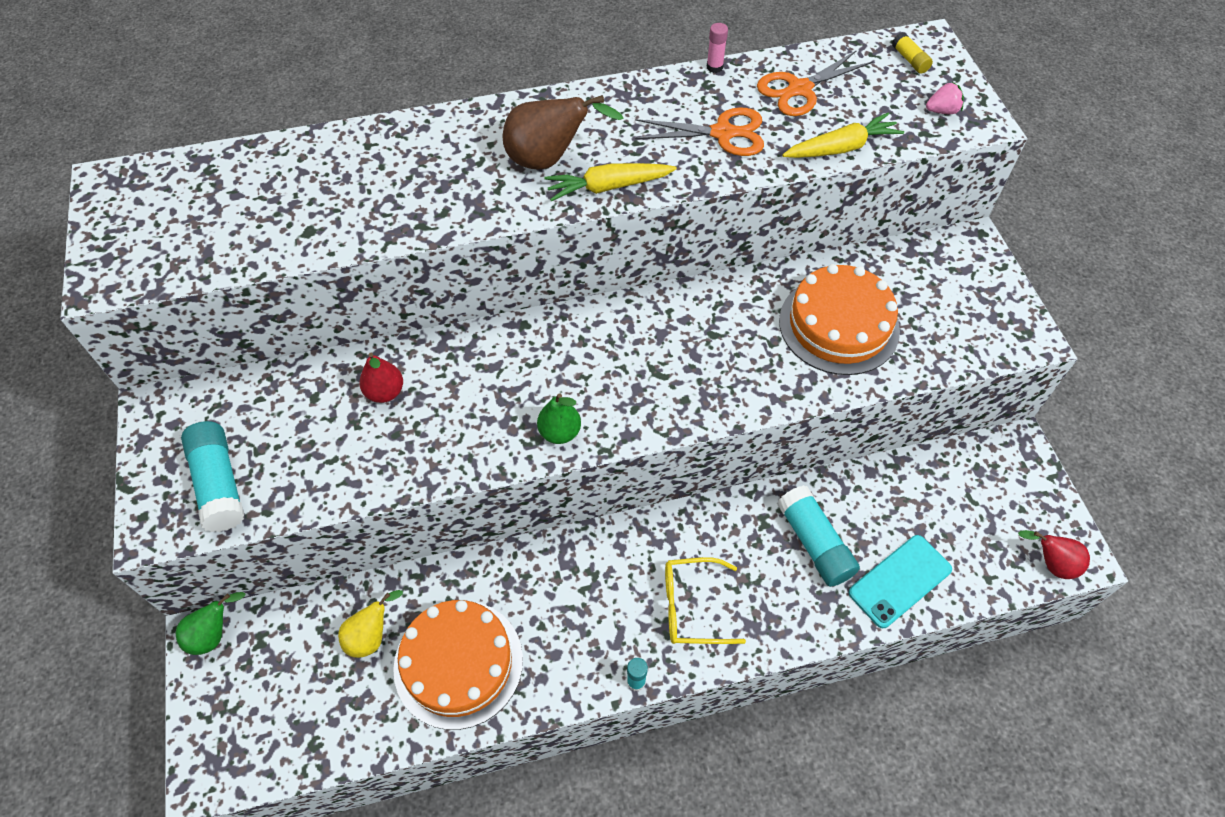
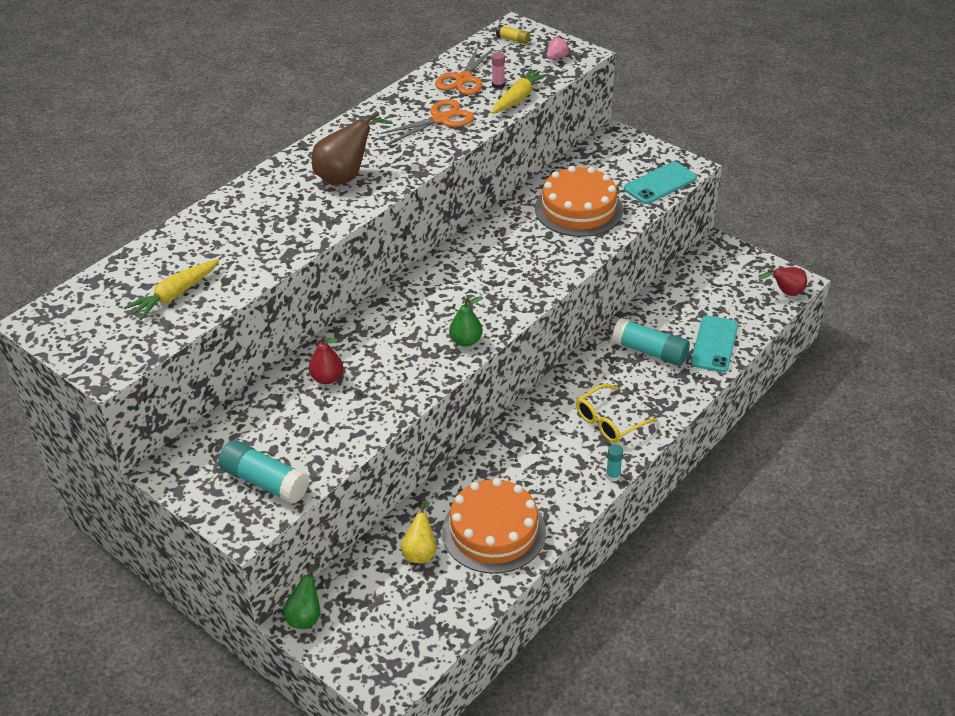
camera: 35 degrees left, 15 degrees down
yellow carrot [544,163,677,201] -> yellow carrot moved to [124,259,220,320]
pink glue stick [707,23,728,73] -> pink glue stick moved to [492,52,505,89]
none -> turquoise phone [624,162,697,204]

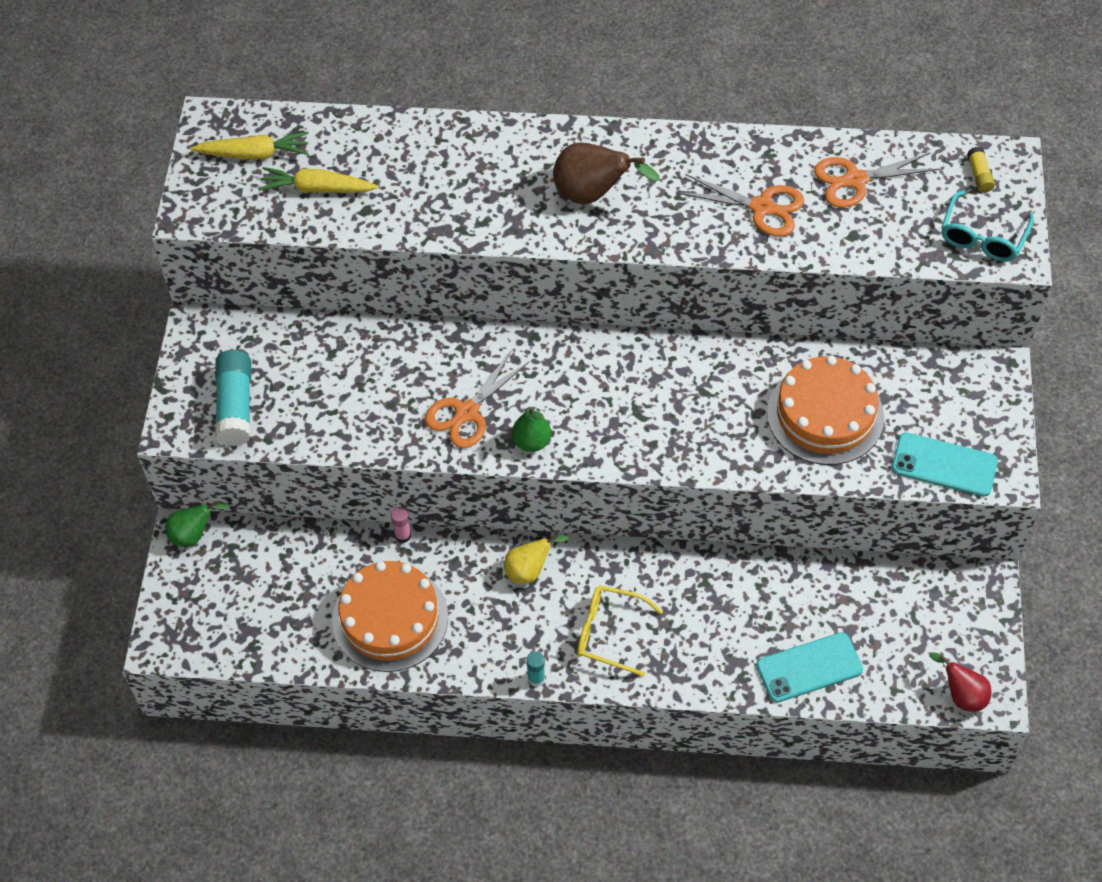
camera: 55 degrees right, 15 degrees up
red pear [309,336,343,384] -> none
yellow pear [401,501,437,563] -> yellow pear moved to [504,534,569,584]
yellow carrot [491,68,550,114] -> yellow carrot moved to [191,132,309,160]
pink glue stick [492,52,505,89] -> pink glue stick moved to [391,507,411,543]
pink strawberry [547,36,570,60] -> turquoise glasses [941,190,1034,261]
turquoise glue stick [612,318,690,366] -> none
none -> orange scissors [425,351,529,448]

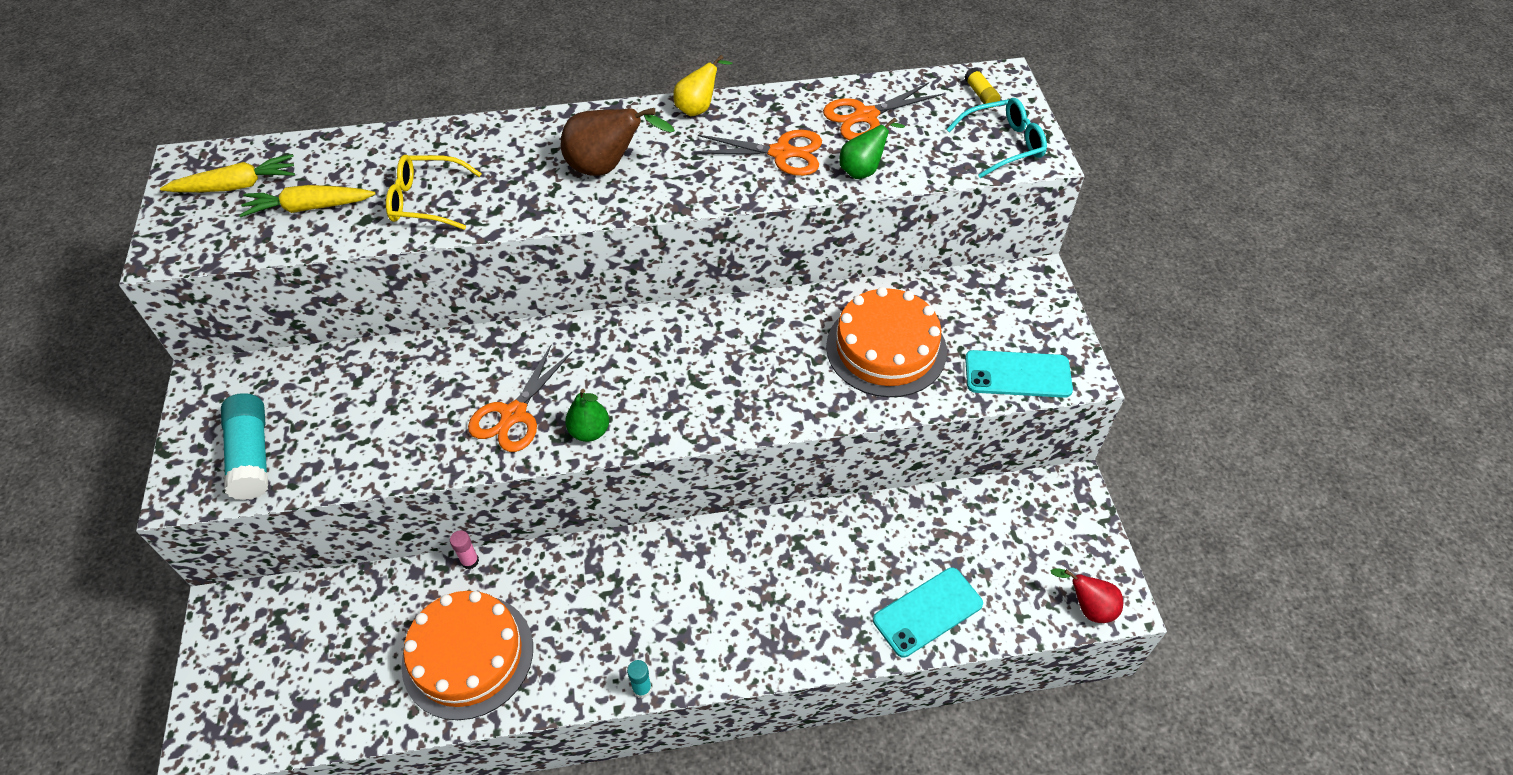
camera: 15 degrees left, 5 degrees down
green pear [165,501,230,547] -> green pear moved to [839,117,905,179]
yellow pear [504,534,569,584] -> yellow pear moved to [673,55,733,116]
yellow glasses [577,585,663,677] -> yellow glasses moved to [386,155,482,230]
turquoise glasses [941,190,1034,261] -> turquoise glasses turned 120 degrees counterclockwise [946,98,1047,178]

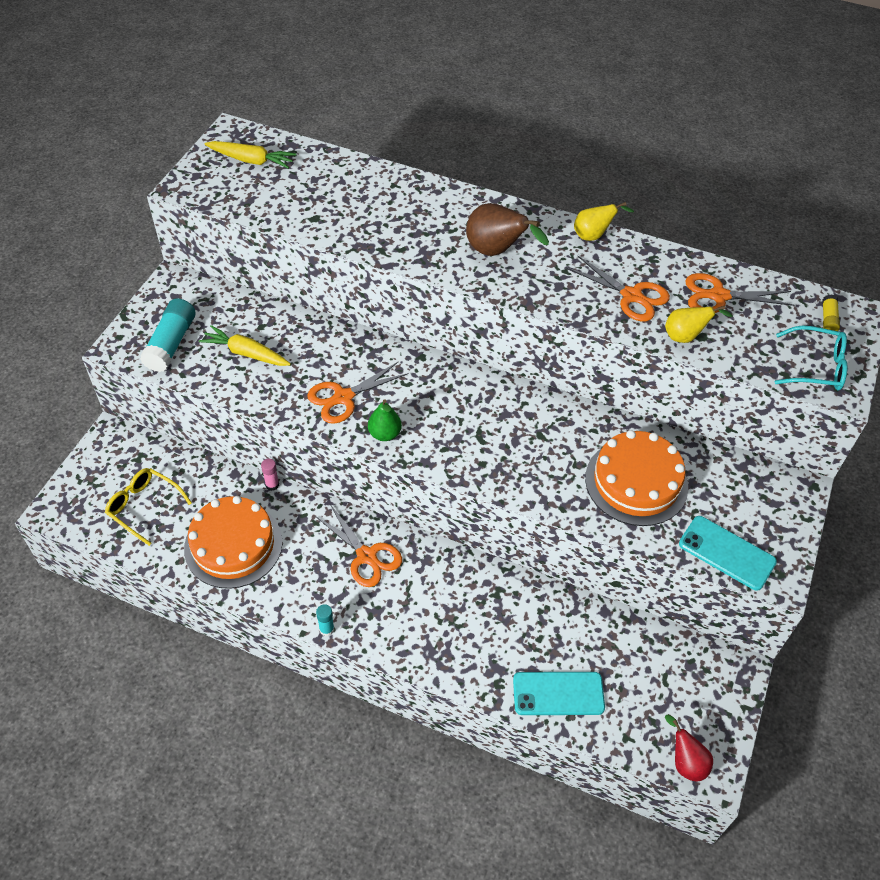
camera: 30 degrees right, 0 degrees up
yellow carrot [239,185,375,217] -> yellow carrot moved to [199,325,291,366]
yellow glasses [386,155,482,230] -> yellow glasses moved to [105,468,192,546]
green pear [839,117,905,179] -> yellow pear [665,306,733,343]
none -> orange scissors [315,504,402,587]

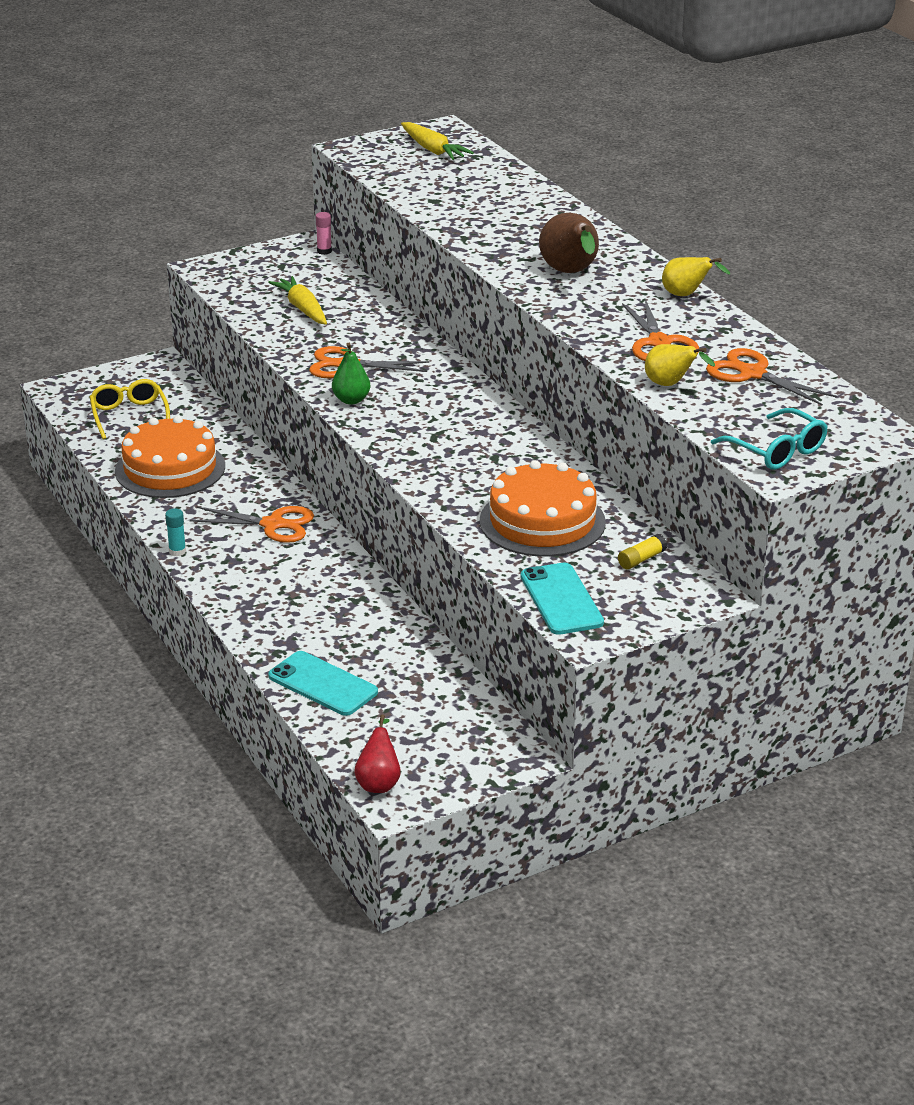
camera: 40 degrees right, 20 degrees down
turquoise glue stick [140,298,196,372] -> none
pink glue stick [261,459,279,491] -> pink glue stick moved to [316,212,332,255]
orange scissors [315,504,402,587] -> orange scissors turned 75 degrees counterclockwise [190,506,314,543]
yellow glue stick [822,294,840,331] -> yellow glue stick moved to [618,534,667,569]

